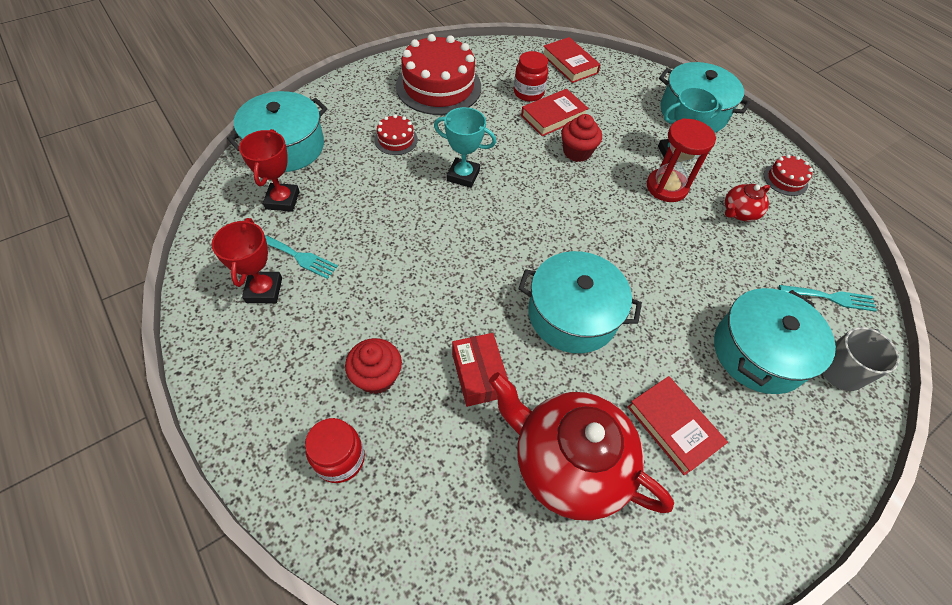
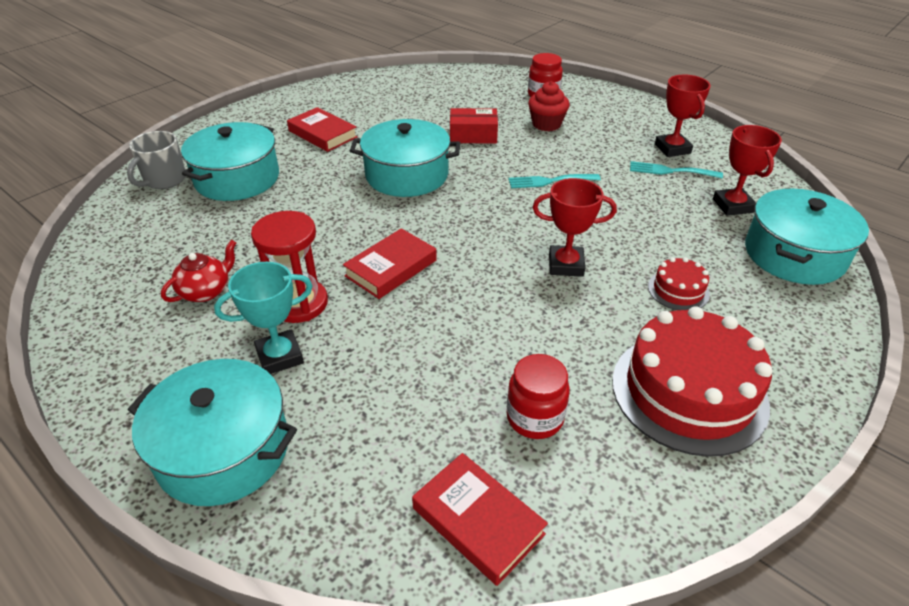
camera: 170 degrees right, 15 degrees down
turquoise trophy [434,107,496,188] -> red trophy [533,178,617,277]
red box [452,333,508,407] -> red box turned 60 degrees counterclockwise [450,108,498,144]
red teapot [489,372,674,521] -> none
red book [521,89,589,136] -> red book moved to [343,228,437,299]
red cupcake [561,114,602,162] -> none
red cake [764,155,813,196] -> none
turquoise fork [779,285,877,312] -> turquoise fork moved to [508,174,601,188]

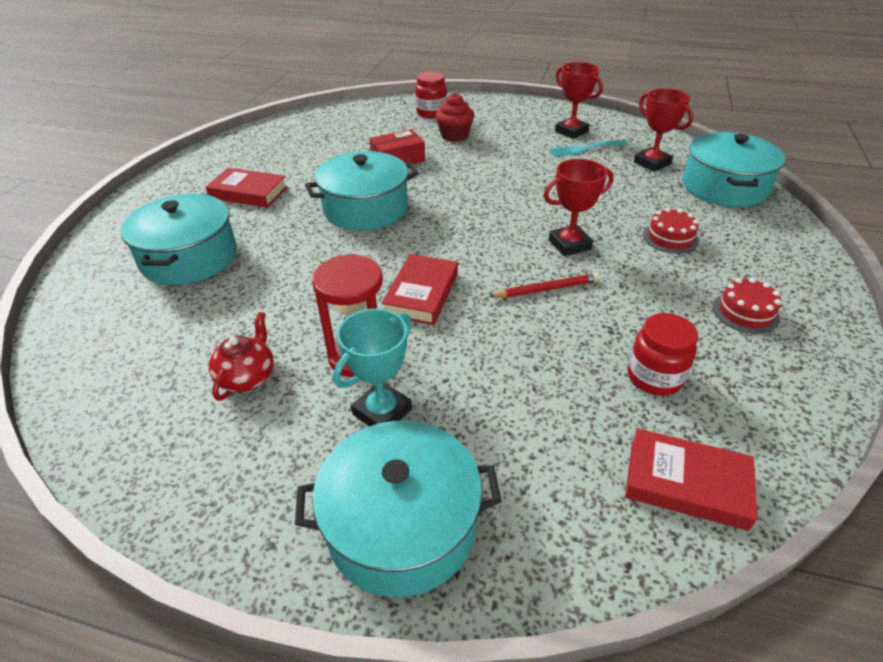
camera: 25 degrees left, 0 degrees up
grey mug [127,131,186,189] -> none
turquoise fork [508,174,601,188] -> none
red cake [612,306,773,457] -> red cake [713,278,782,334], size x0.46
none -> red pencil [488,273,600,298]

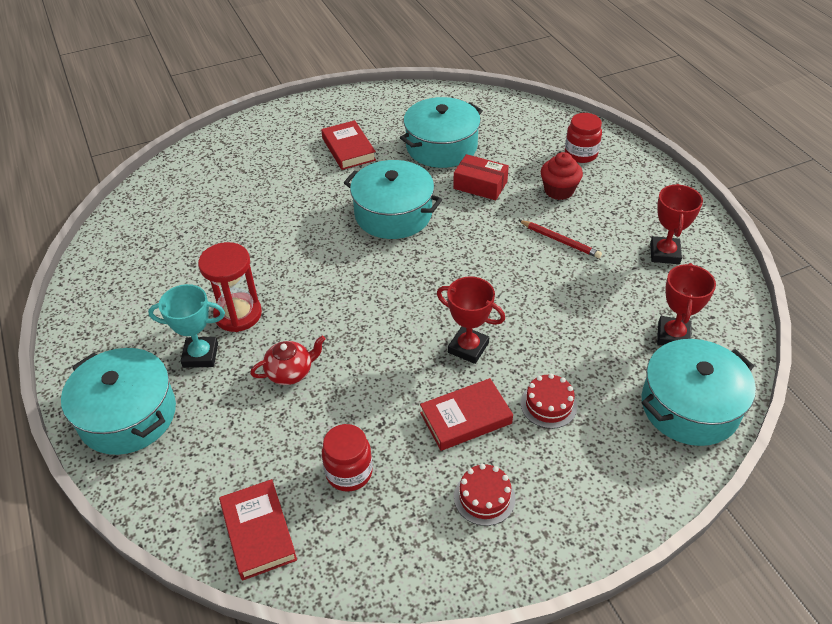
camera: 50 degrees right, 5 degrees up
turquoise pot [120,194,237,285] -> turquoise pot moved to [400,97,483,168]
red teapot [209,312,274,401] -> red teapot moved to [250,336,326,385]
red book [382,254,458,325] -> red book moved to [420,378,513,451]
red pencil [488,273,600,298] -> red pencil moved to [518,220,602,258]
turquoise fork [549,140,628,157] -> none

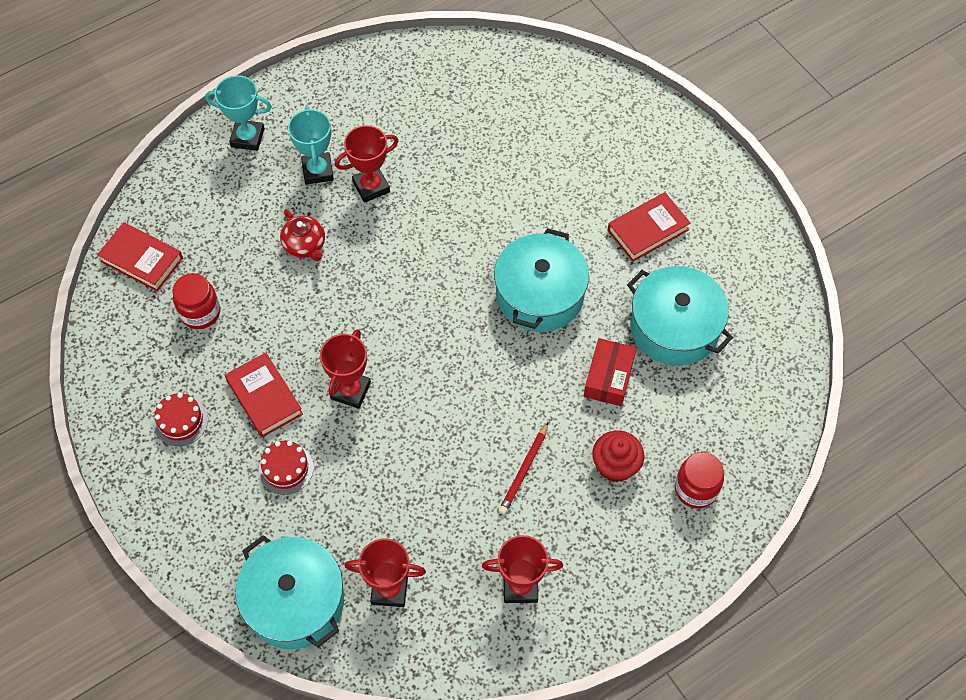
camera: 80 degrees right, 15 degrees up
turquoise pot [61,348,176,455] -> turquoise trophy [205,75,272,151]
red hourglass [198,242,262,332] -> red trophy [335,125,399,203]
red book [219,479,297,580] -> red book turned 60 degrees clockwise [97,222,183,291]

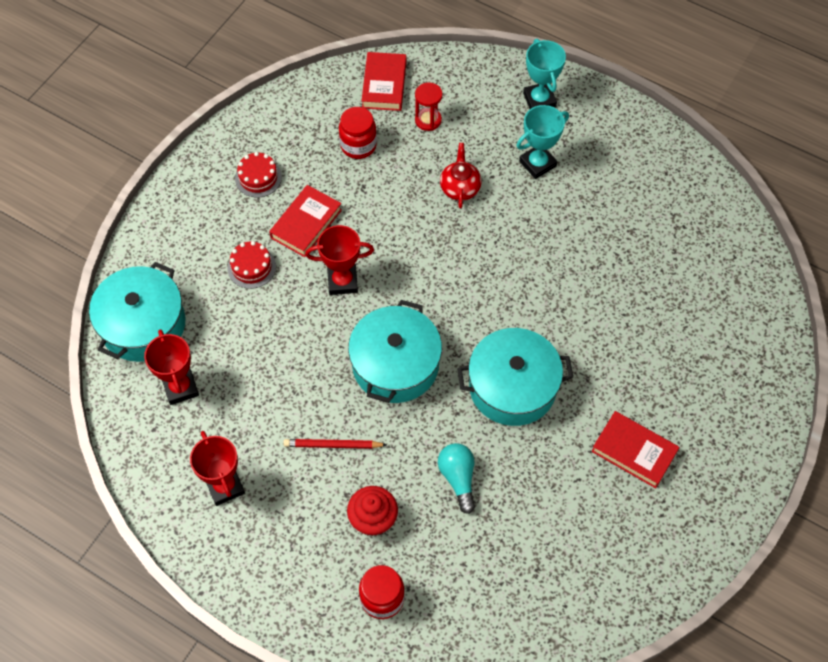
camera: 65 degrees right, 0 degrees up
red teapot [280,209,325,261] -> red teapot turned 150 degrees clockwise [440,143,482,208]
red trophy [335,125,399,203] -> none
red box [584,338,636,406] -> turquoise light bulb [438,443,475,514]
turquoise pot [627,266,733,366] -> turquoise pot moved to [348,300,442,403]
none -> red hourglass [415,82,442,131]

